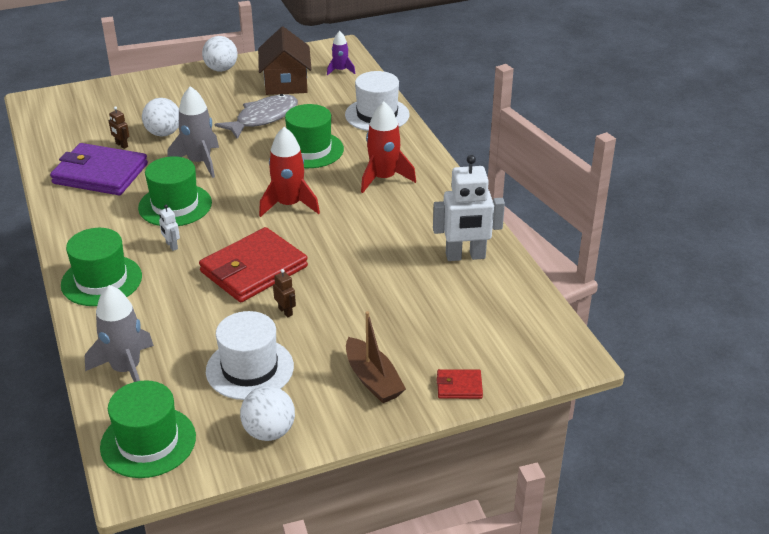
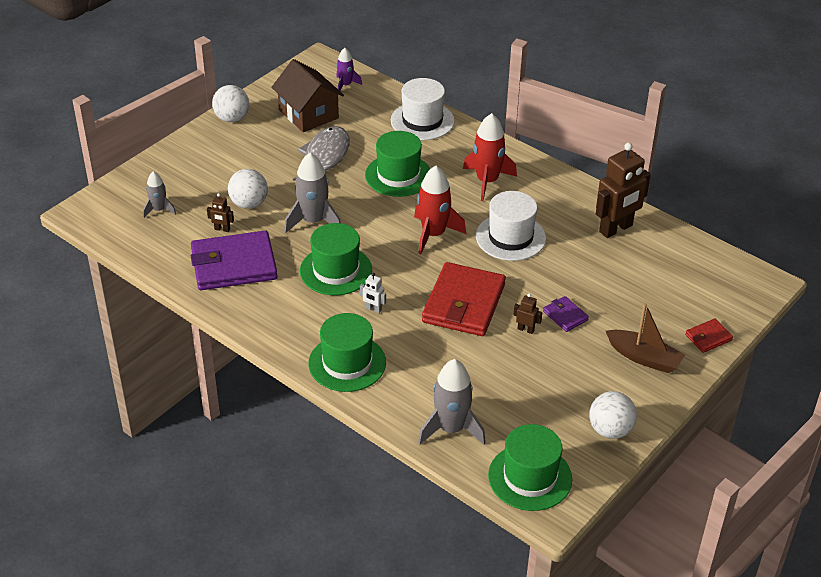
camera: 30 degrees left, 5 degrees up
white hat [206,311,294,400] -> white hat moved to [476,191,546,261]
white robot [433,155,505,261] -> brown robot [596,143,651,238]
none -> grey rocket [143,171,176,218]
none -> purple wallet [543,296,589,332]

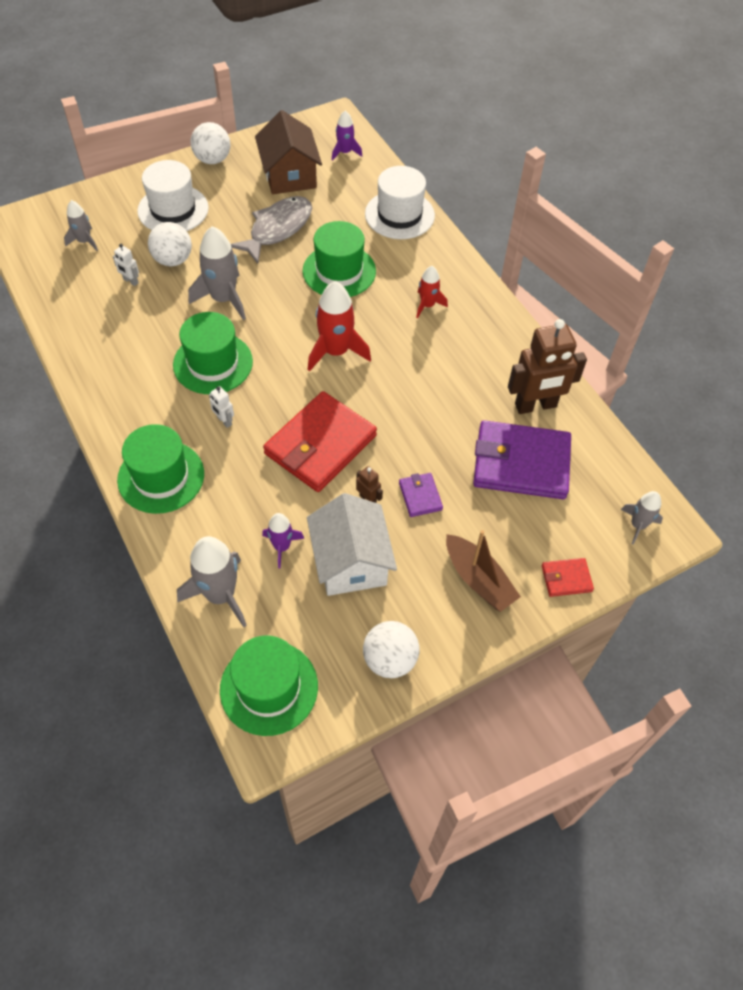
camera: 20 degrees right, 15 degrees up
purple wallet [191,231,278,290] -> purple wallet moved to [473,420,571,499]
brown robot [207,193,234,232] -> white robot [113,244,139,286]
red rocket [463,113,517,201] -> red rocket [416,266,448,318], size x0.58
white hat [476,191,546,261] -> white hat moved to [137,160,209,231]
none -> purple rocket [262,513,304,568]
none -> white house [307,493,397,596]
none -> grey rocket [621,491,663,545]

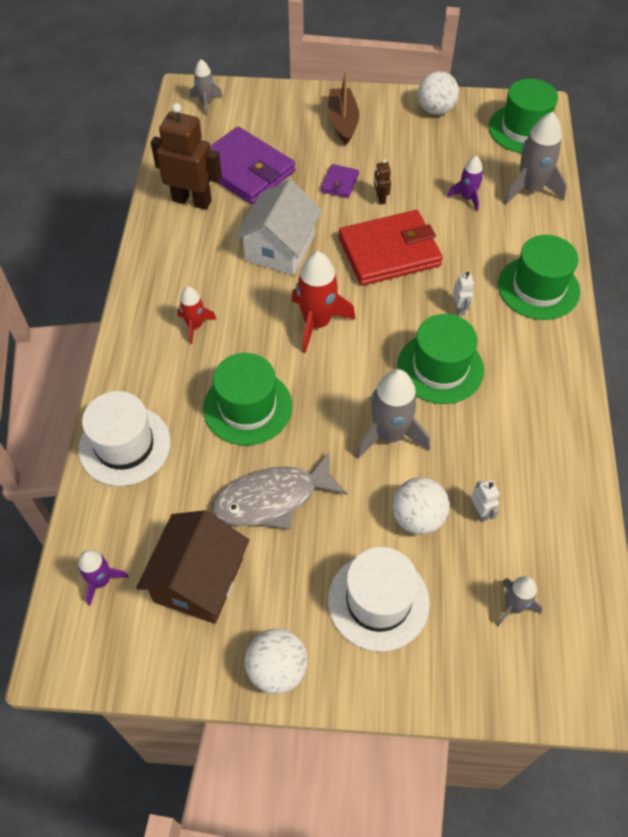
camera: 145 degrees left, 0 degrees up
white house [307,493,397,596] -> white house moved to [235,179,322,275]
red wallet [542,558,594,597] -> none

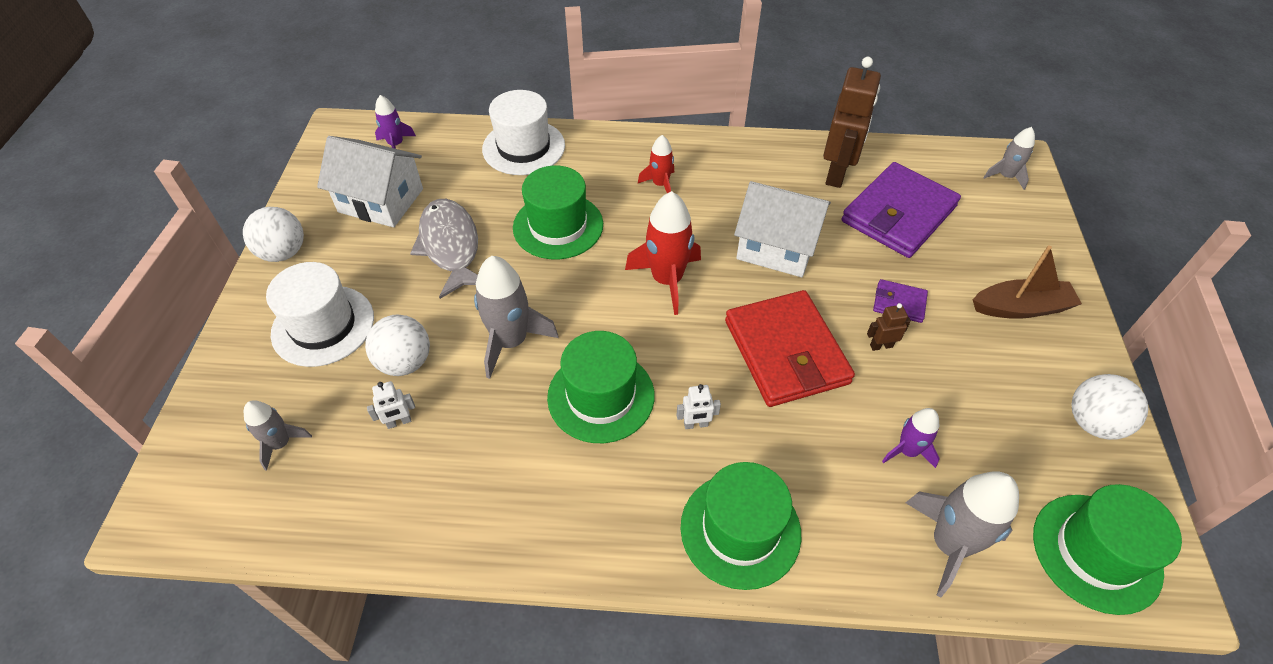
camera: 90 degrees right, 5 degrees down
brown house [136,510,249,624] -> white house [317,136,423,227]

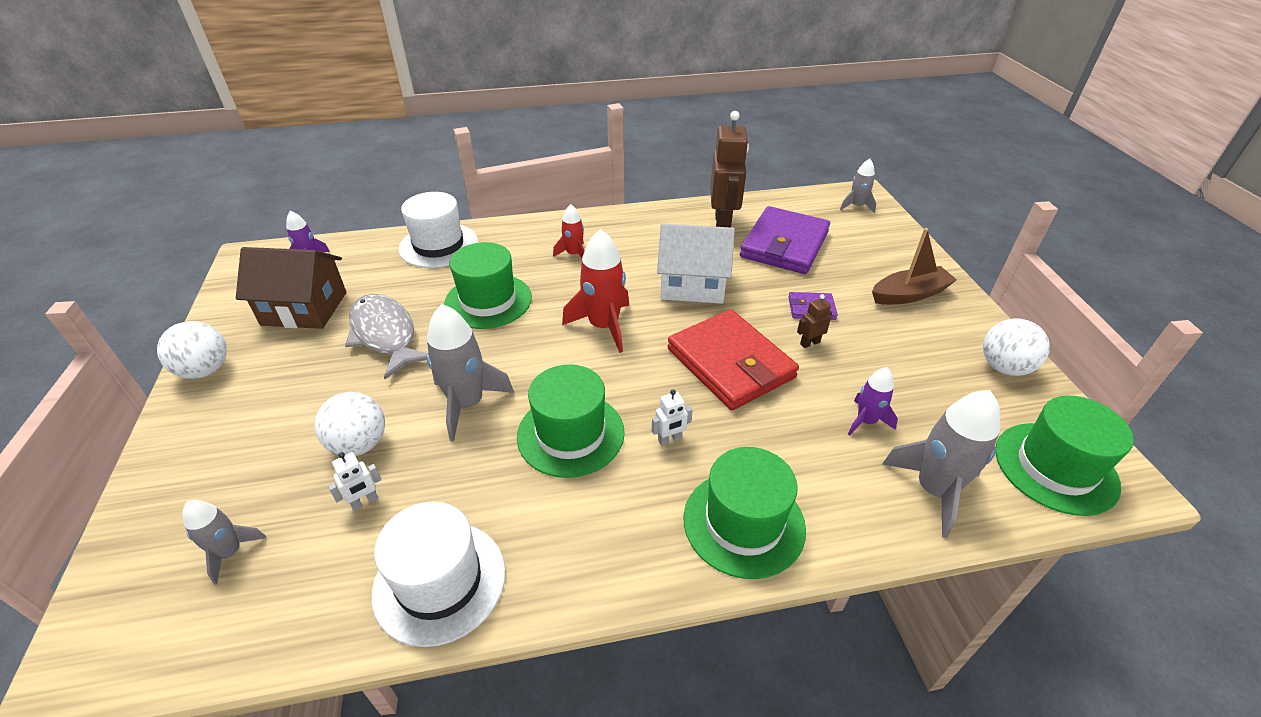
camera: 15 degrees left, 10 degrees down
white hat [266,262,374,367] -> white hat moved to [372,501,505,647]
white house [317,136,423,227] -> brown house [236,247,346,329]

